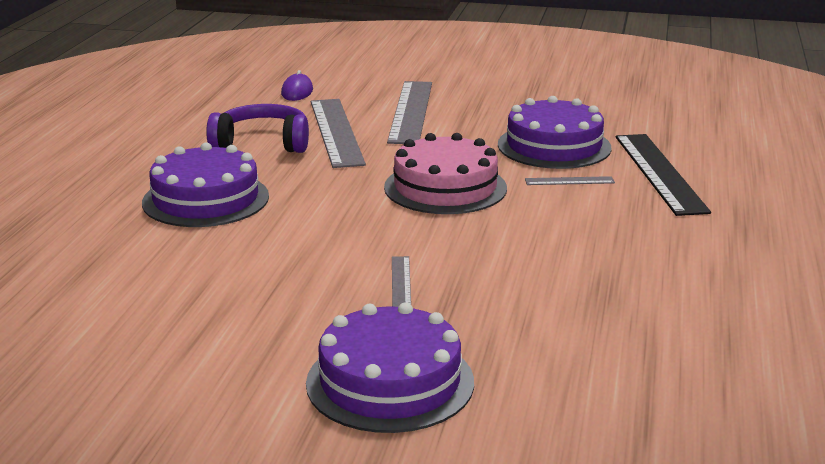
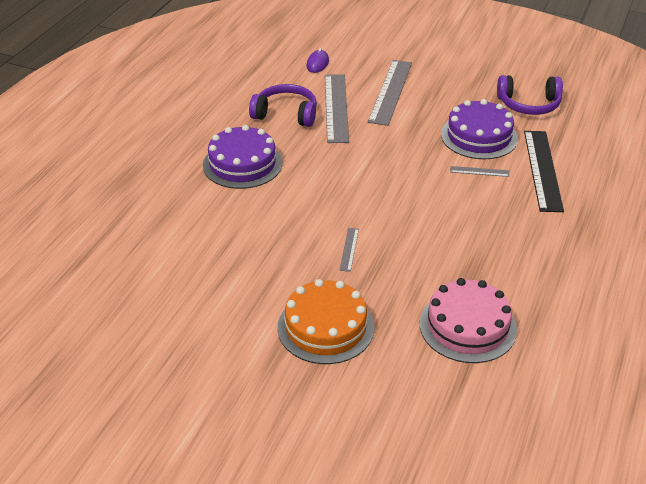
camera: 10 degrees right, 15 degrees up
purple cake [306,302,474,433] -> orange cake [278,279,374,364]
pink cake [384,133,507,214] -> pink cake moved to [420,278,517,363]
none -> purple headphones [497,75,563,115]

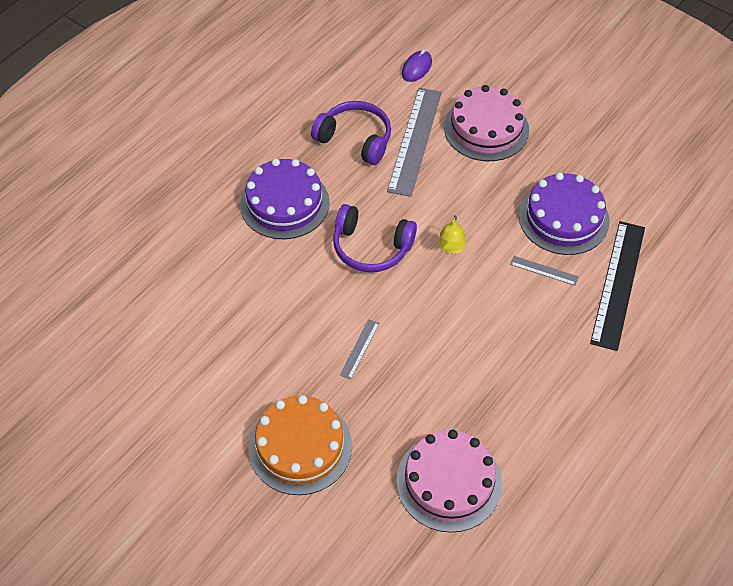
camera: 15 degrees right, 15 degrees up
grey ruler [368,60,412,126] -> pink cake [444,85,529,161]
purple headphones [497,75,563,115] -> purple headphones moved to [333,204,417,272]
none -> yellow lamp [439,215,465,254]

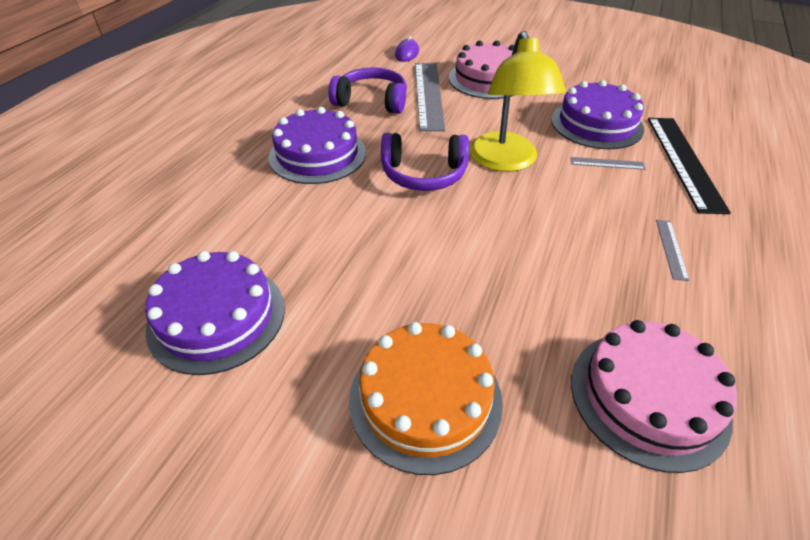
camera: 15 degrees left, 10 degrees down
grey ruler [340,319,380,380] -> grey ruler moved to [656,220,689,281]
yellow lamp [439,215,465,254] -> yellow lamp [469,31,566,172], size x2.47
none -> purple cake [145,251,285,375]

